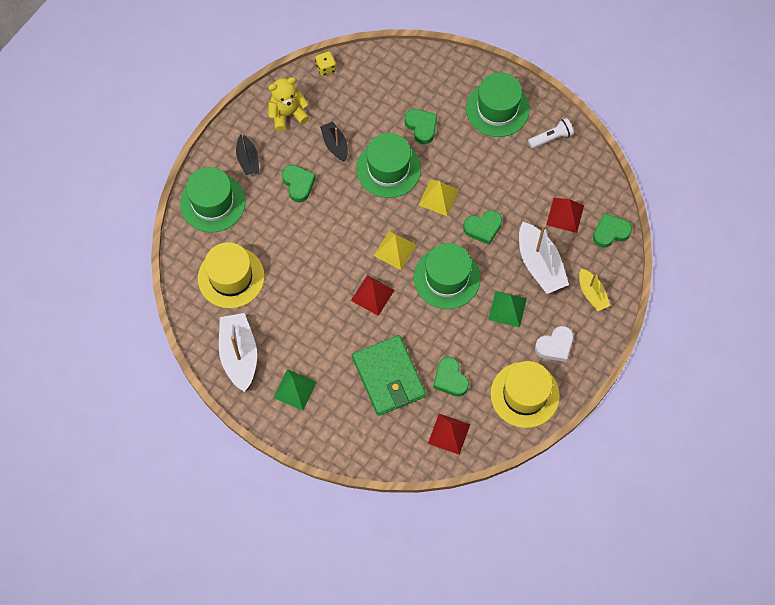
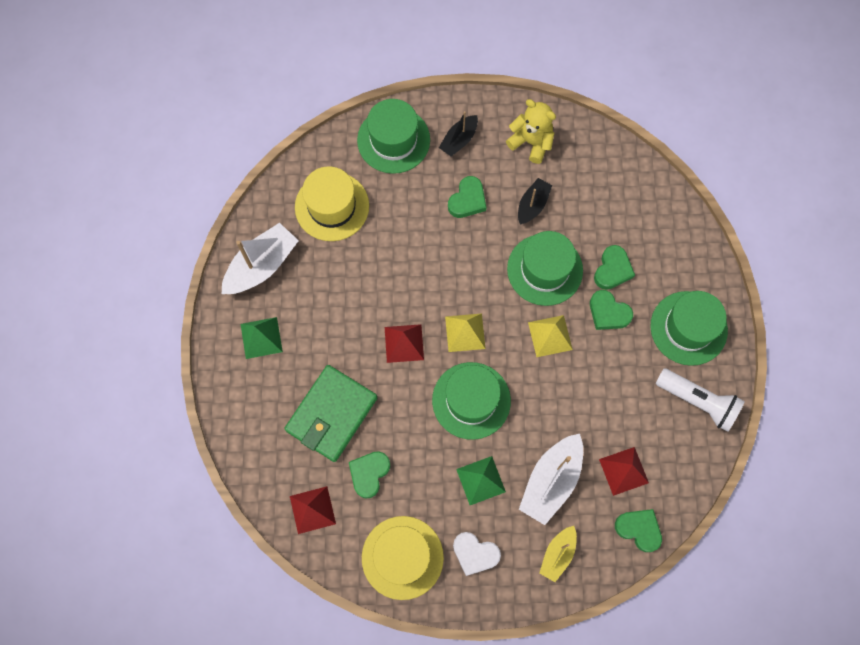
camera: 55 degrees right, 5 degrees up
yellow dice [315,51,336,76] -> none
green heart [463,210,502,245] -> green heart moved to [590,290,633,330]
white flashlight [528,118,574,149] -> white flashlight [656,369,745,432], size x1.54

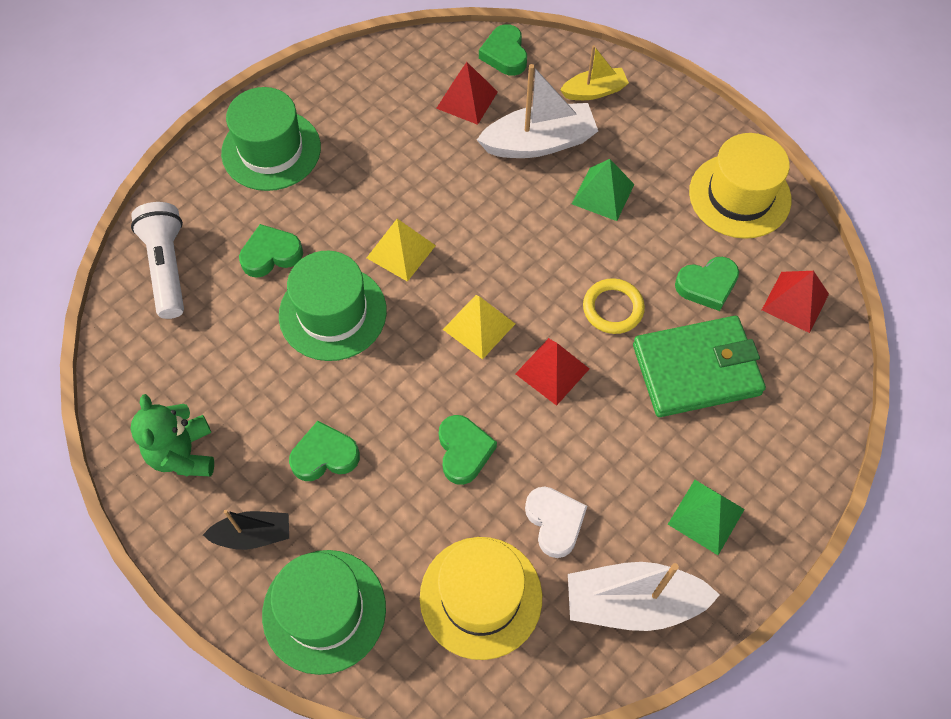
camera: 135 degrees left, 10 degrees down
green hat [432,362,511,440] -> none
white heart [453,532,501,576] -> white heart moved to [525,486,587,558]
yellow teddy bear [506,99,556,164] -> green teddy bear [131,394,214,477]
black boat [518,178,552,224] -> none
green heart [590,290,633,330] -> green heart moved to [439,415,497,485]
white flashlight [656,369,745,432] -> white flashlight moved to [131,202,184,319]
none -> yellow ring [583,278,645,334]

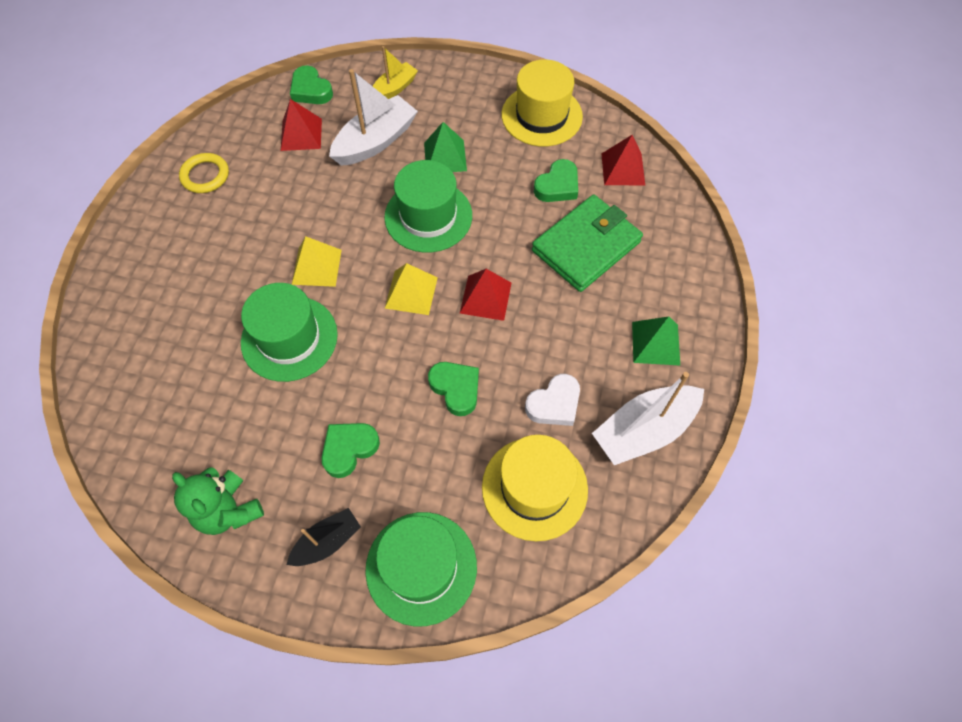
camera: 30 degrees left, 0 degrees up
white flashlight [131,202,184,319] -> none
green hat [221,87,321,191] -> green hat moved to [384,160,472,253]
green heart [239,224,303,278] -> none
white heart [525,486,587,558] -> white heart turned 105 degrees clockwise [525,374,580,426]
yellow ring [583,278,645,334] -> yellow ring moved to [179,153,229,193]

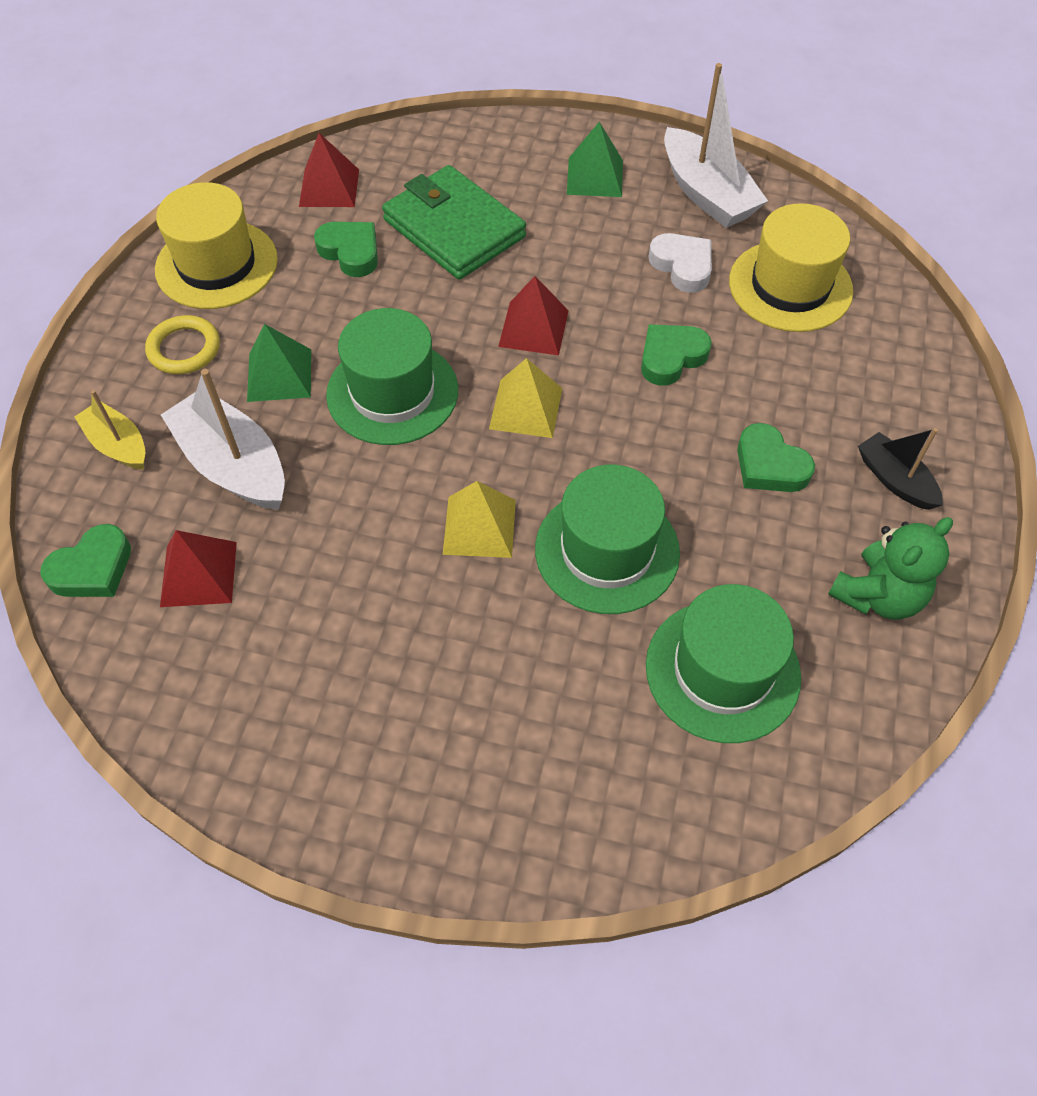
camera: 90 degrees left, 5 degrees down
yellow ring [179,153,229,193] -> yellow ring moved to [145,315,220,374]
green hat [365,512,477,626] -> green hat moved to [646,584,801,743]

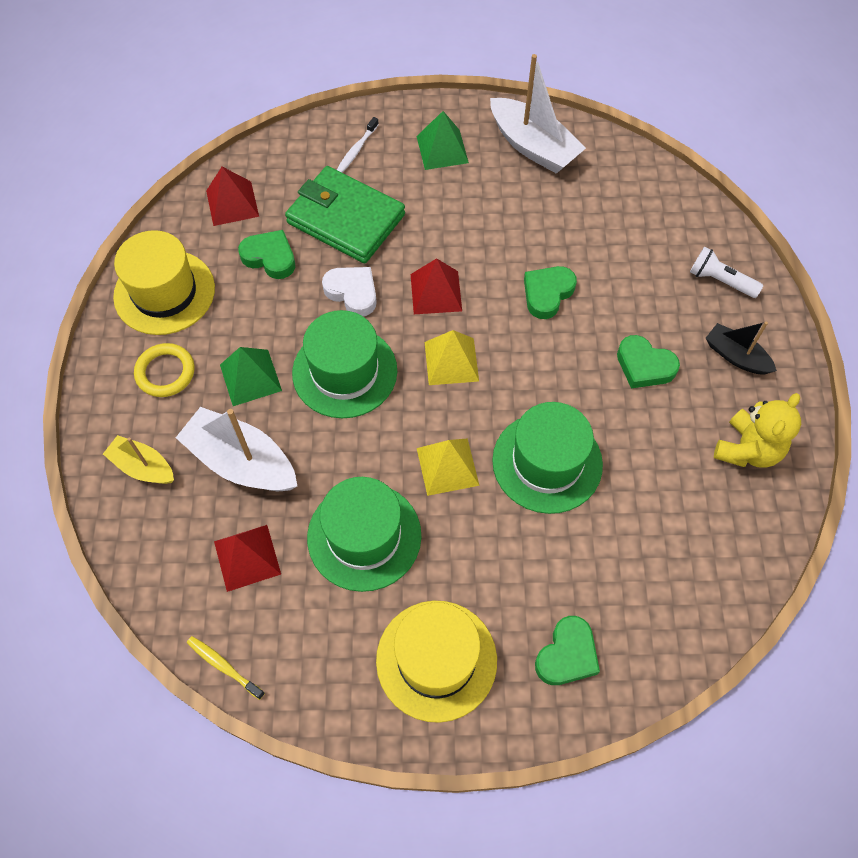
camera: 15 degrees left, 5 degrees up
green heart [40,524,131,597] -> green heart moved to [535,616,600,685]
green hat [646,584,801,743] -> green hat moved to [307,477,421,592]
white heart [649,233,712,293] -> white heart moved to [322,267,377,317]
yellow hat [729,203,853,332] -> yellow hat moved to [376,601,497,723]
green teddy bear [828,517,953,620] -> yellow teddy bear [714,393,801,468]
none -> yellow toothbrush [187,636,265,700]
none -> white toothbrush [337,117,379,173]
none -> white flashlight [690,247,763,298]

